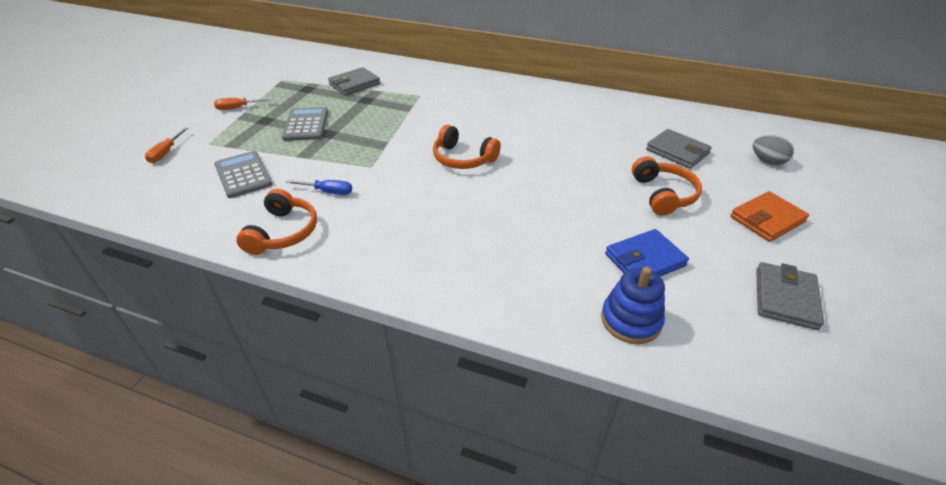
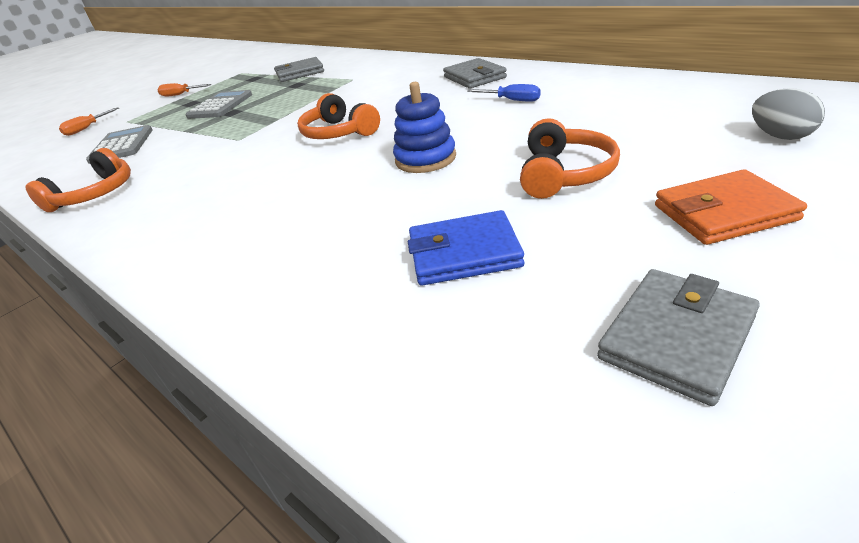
camera: 25 degrees right, 5 degrees down
blue screwdriver [286,180,352,195] -> blue screwdriver moved to [467,84,541,102]
blue stacking toy [601,267,665,344] -> blue stacking toy moved to [393,82,456,173]
grey wallet [646,129,712,169] -> grey wallet moved to [443,58,507,88]

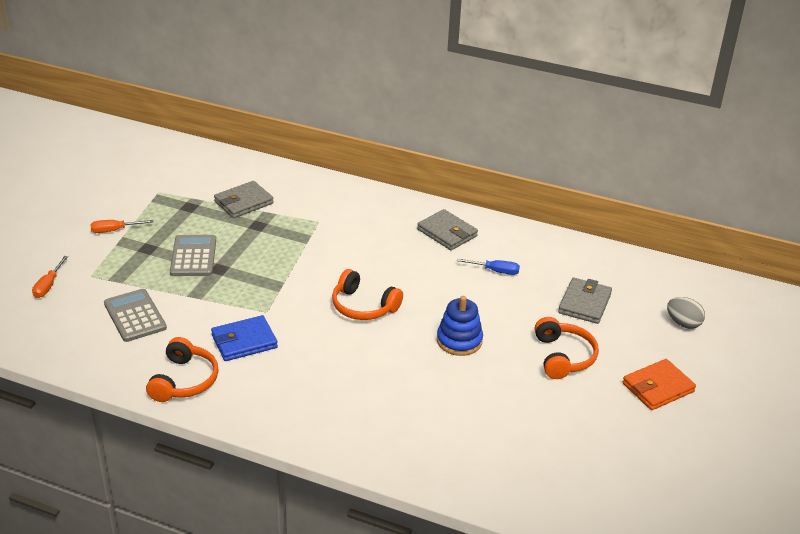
camera: 25 degrees left, 0 degrees up
blue wallet [408,210,524,286] -> blue wallet moved to [211,315,278,361]
grey wallet [597,269,760,406] -> grey wallet moved to [558,278,612,324]

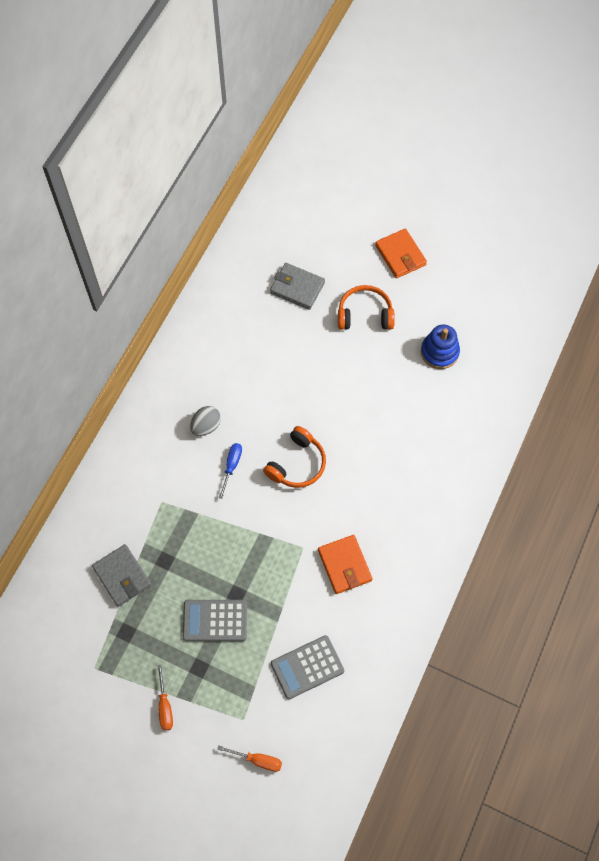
camera: 85 degrees left, 30 degrees up
orange headphones [146,337,219,402] -> none
blue wallet [211,315,278,361] -> orange wallet [318,535,372,594]
grey wallet [417,209,478,250] -> none
blue stacking toy [437,296,483,356] -> blue stacking toy moved to [421,325,460,369]
blue screwdriver [457,258,520,275] -> blue screwdriver moved to [219,443,242,499]
grey egg [667,297,705,329] -> grey egg moved to [190,406,221,436]

